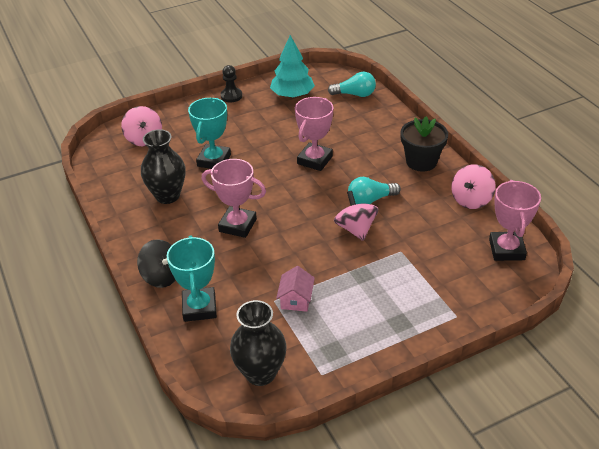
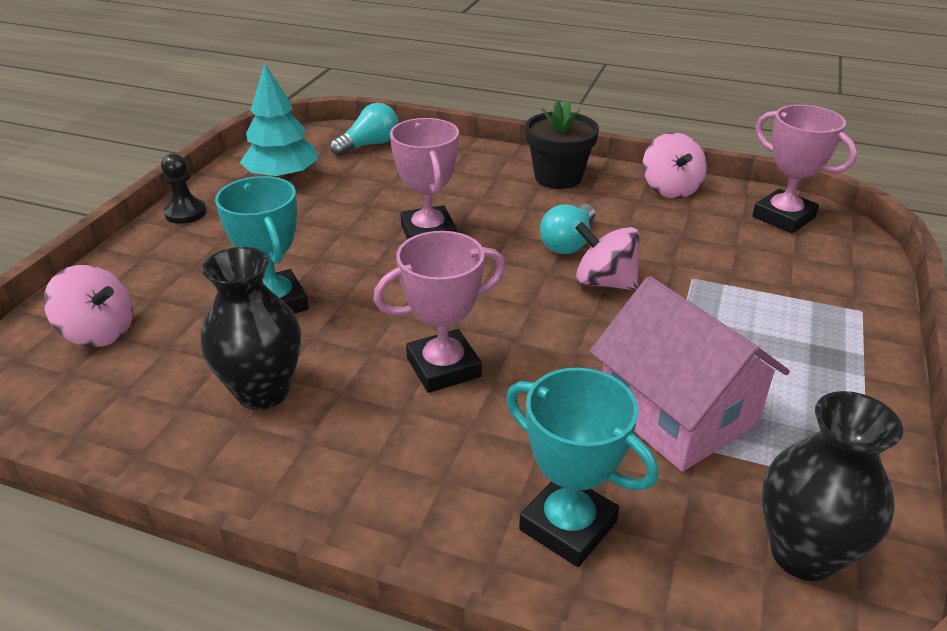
camera: 45 degrees left, 5 degrees down
black spinning top [137,239,176,288] -> none
pink house [276,266,315,312] -> pink house [590,276,790,472], size x2.11

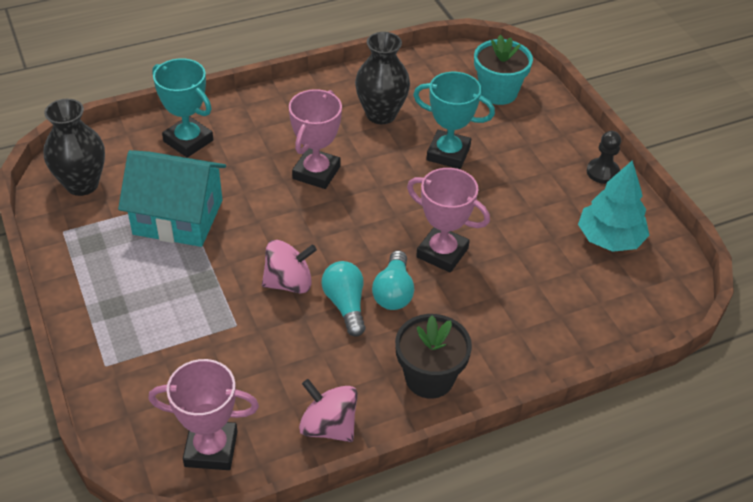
camera: 135 degrees right, 10 degrees up
pink spinning top [43,265,133,347] -> turquoise flower pot [474,35,533,105]
turquoise light bulb [330,103,398,156] -> turquoise light bulb moved to [372,250,414,310]
turquoise trophy [506,368,659,567] -> turquoise trophy turned 45 degrees clockwise [152,58,213,158]
pink house [590,276,790,472] -> turquoise house [118,150,226,247]

